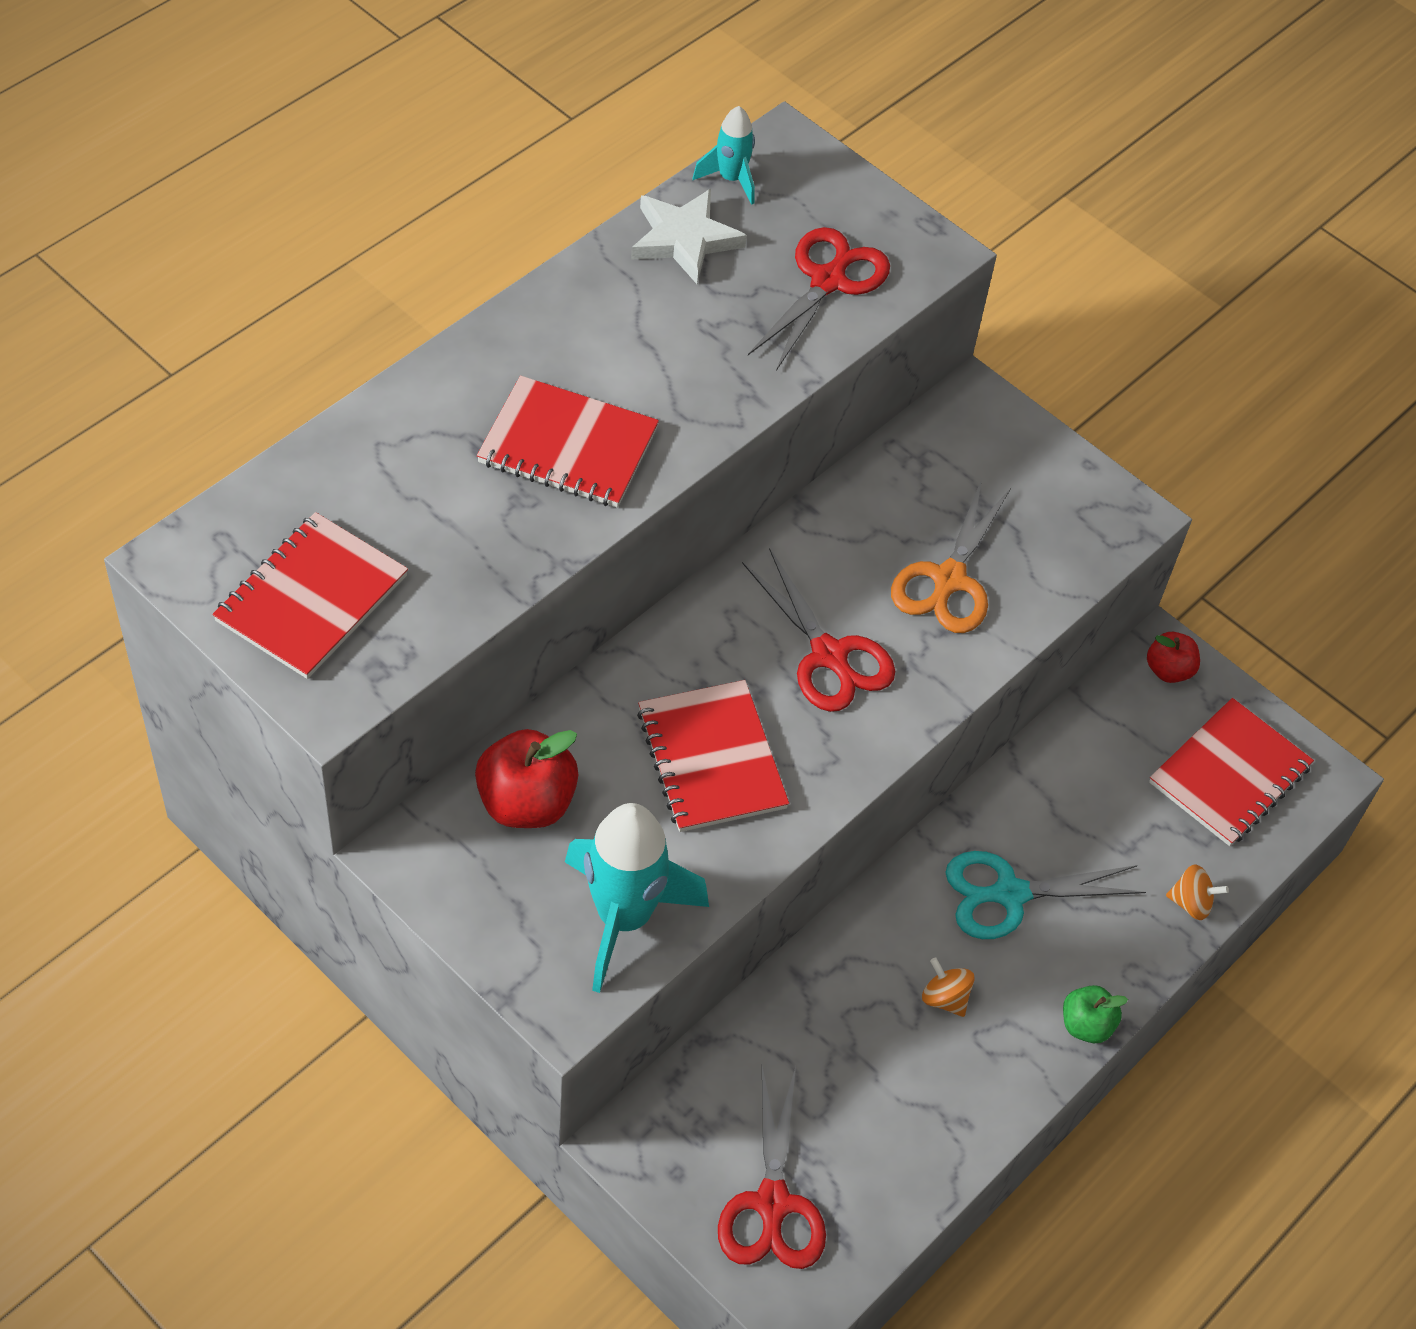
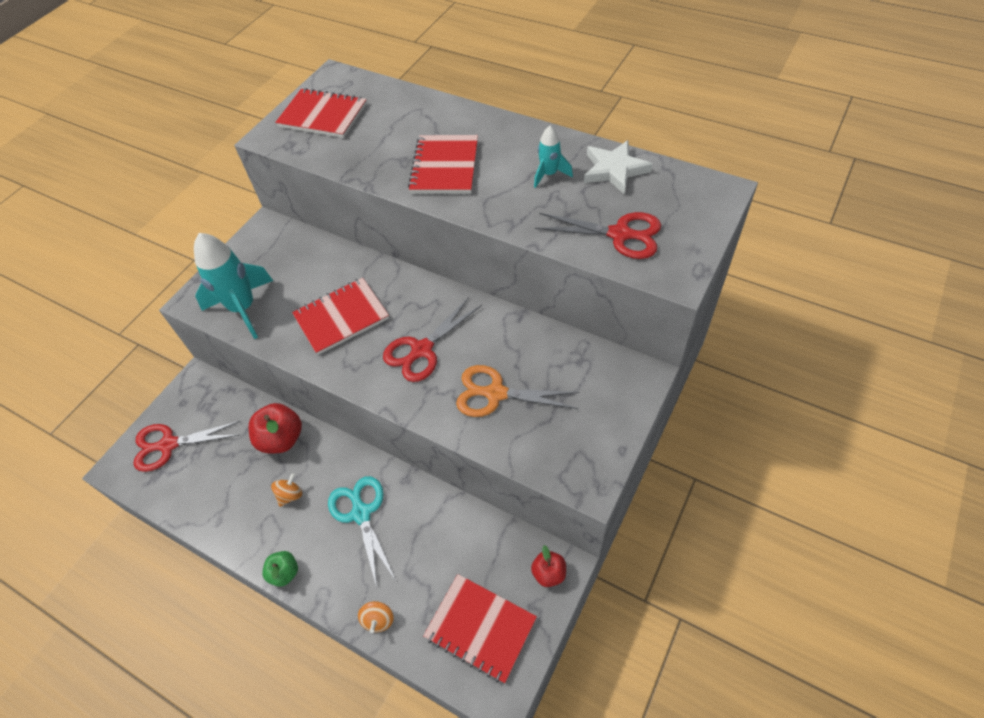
camera: 85 degrees right, 0 degrees up
red apple [475,729,579,828] -> red apple moved to [248,403,302,453]
turquoise rocket [693,106,755,205] -> turquoise rocket moved to [534,126,573,188]

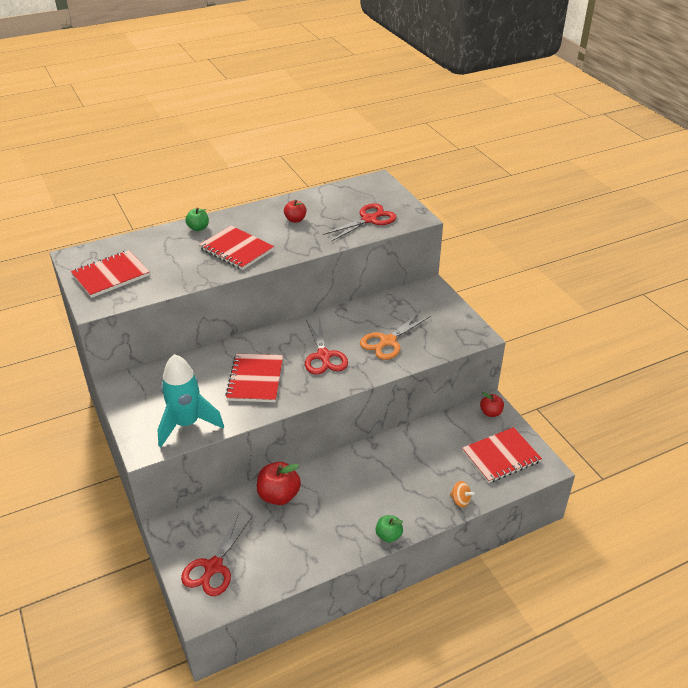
camera: 60 degrees left, 15 degrees down
orange spinning top [271,473,302,507] -> none
turquoise scissors [328,476,395,588] -> none
turquoise rocket [534,126,573,188] -> red apple [284,200,307,223]
white star [584,140,653,195] -> none
none -> green apple [185,208,209,231]

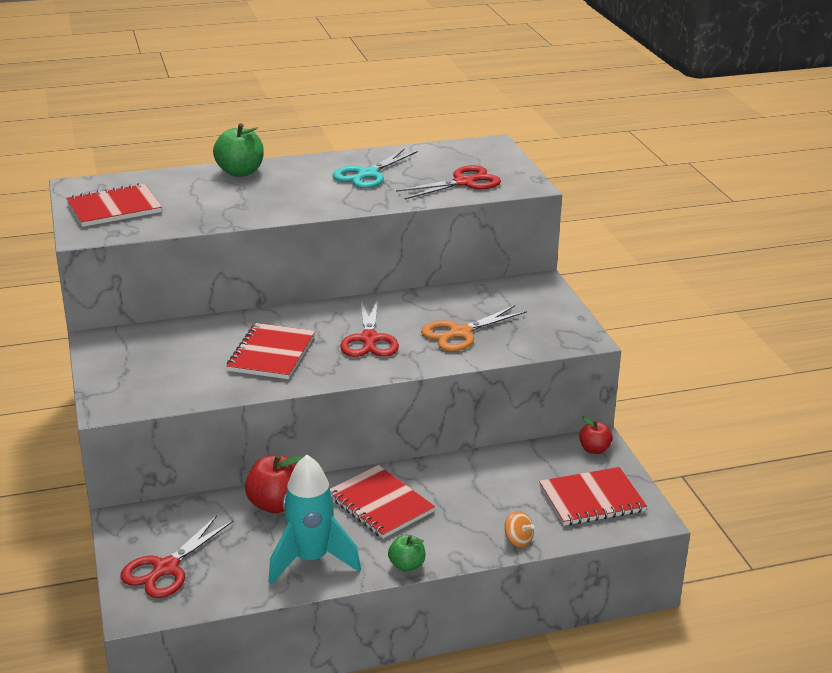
camera: 10 degrees right, 10 degrees down
turquoise rocket [157,354,224,447] -> turquoise rocket moved to [268,455,361,585]
green apple [185,208,209,231] -> green apple [213,123,264,177], size x1.68
red notebook [199,226,274,270] -> red notebook moved to [330,465,435,539]
red apple [284,200,307,223] -> turquoise scissors [333,148,418,188]

